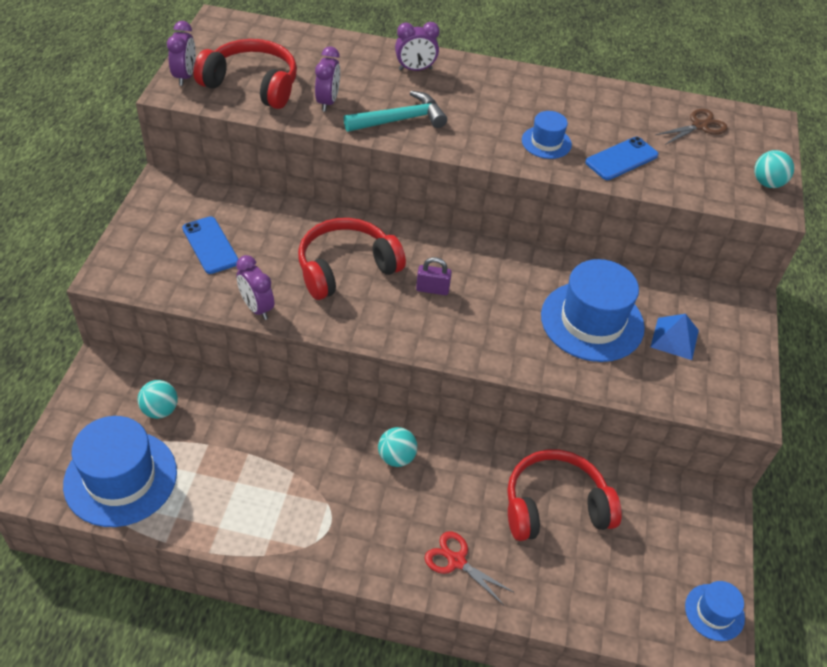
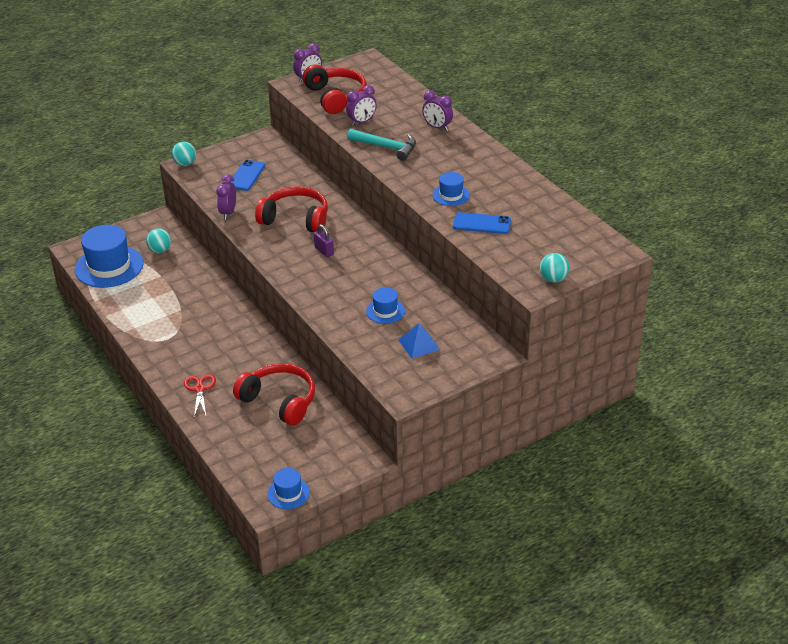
camera: 50 degrees right, 10 degrees down
turquoise ball [378,427,417,467] -> turquoise ball moved to [172,142,196,166]
blue hat [541,259,645,362] -> blue hat [366,287,405,324], size x0.51
brown scissors [655,109,728,145] -> none

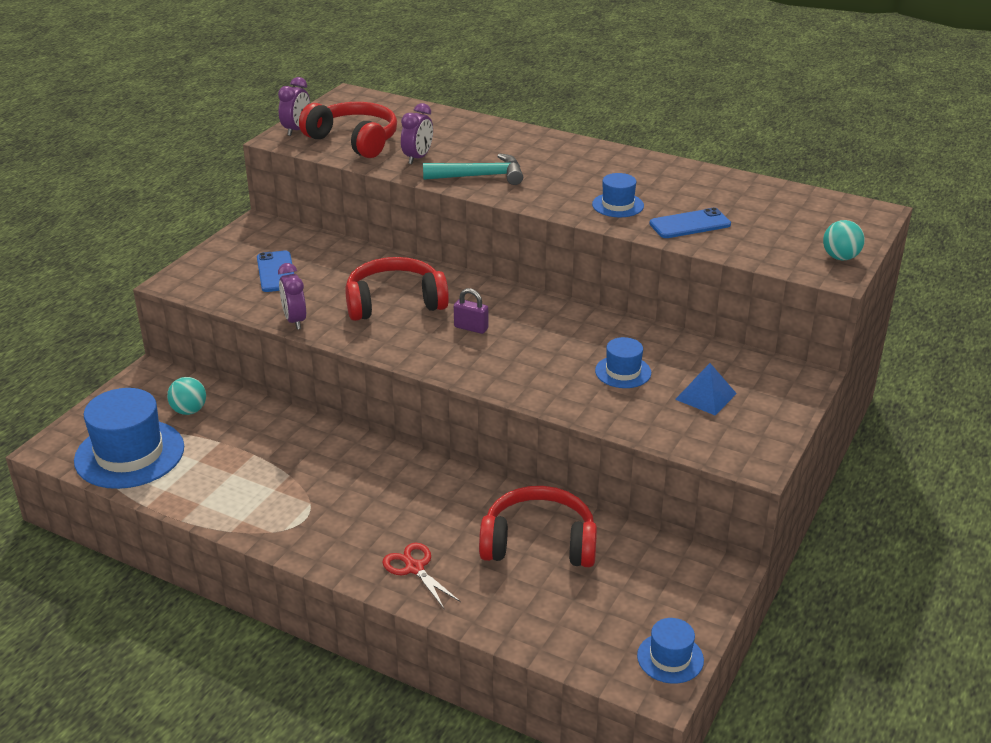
camera: 30 degrees left, 5 degrees down
turquoise ball [172,142,196,166] -> none
purple clock [422,90,453,131] -> none

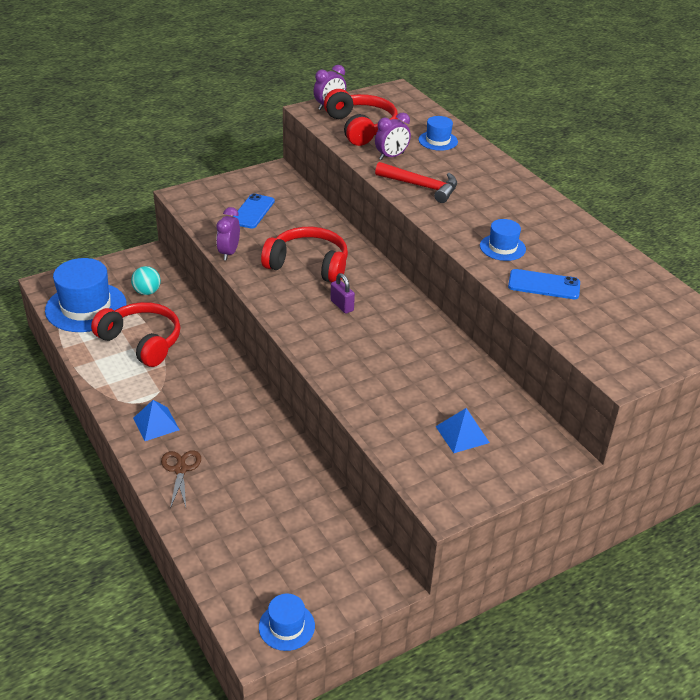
camera: 30 degrees right, 5 degrees up
red scissors [382,543,461,610] -> brown scissors [161,450,201,509]
turquoise hammer [423,153,523,185] -> red hammer [375,162,457,203]
red headphones [479,486,597,567] -> red headphones moved to [91,302,180,367]
blue hat [595,337,651,388] -> blue hat moved to [419,116,458,151]
turquoise ball [823,220,865,260] -> none
none -> blue pyramid [133,400,180,441]

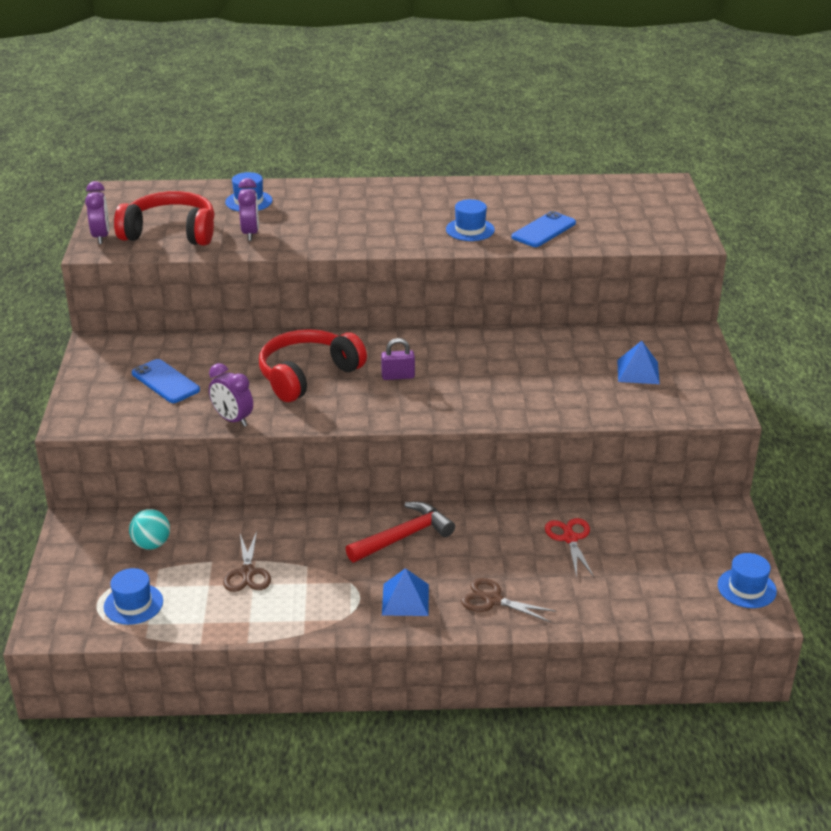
camera: 60 degrees left, 5 degrees down
blue hat [45,258,127,332] -> blue hat [104,568,163,625], size x0.51
red headphones [91,302,180,367] -> brown scissors [223,531,271,592]
red hammer [375,162,457,203] -> red hammer moved to [346,502,455,562]
none -> red scissors [545,518,594,578]

